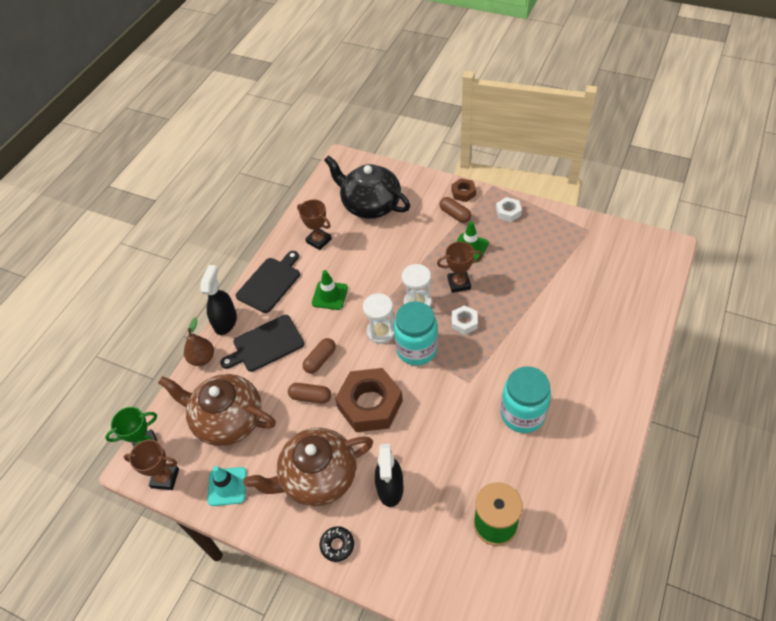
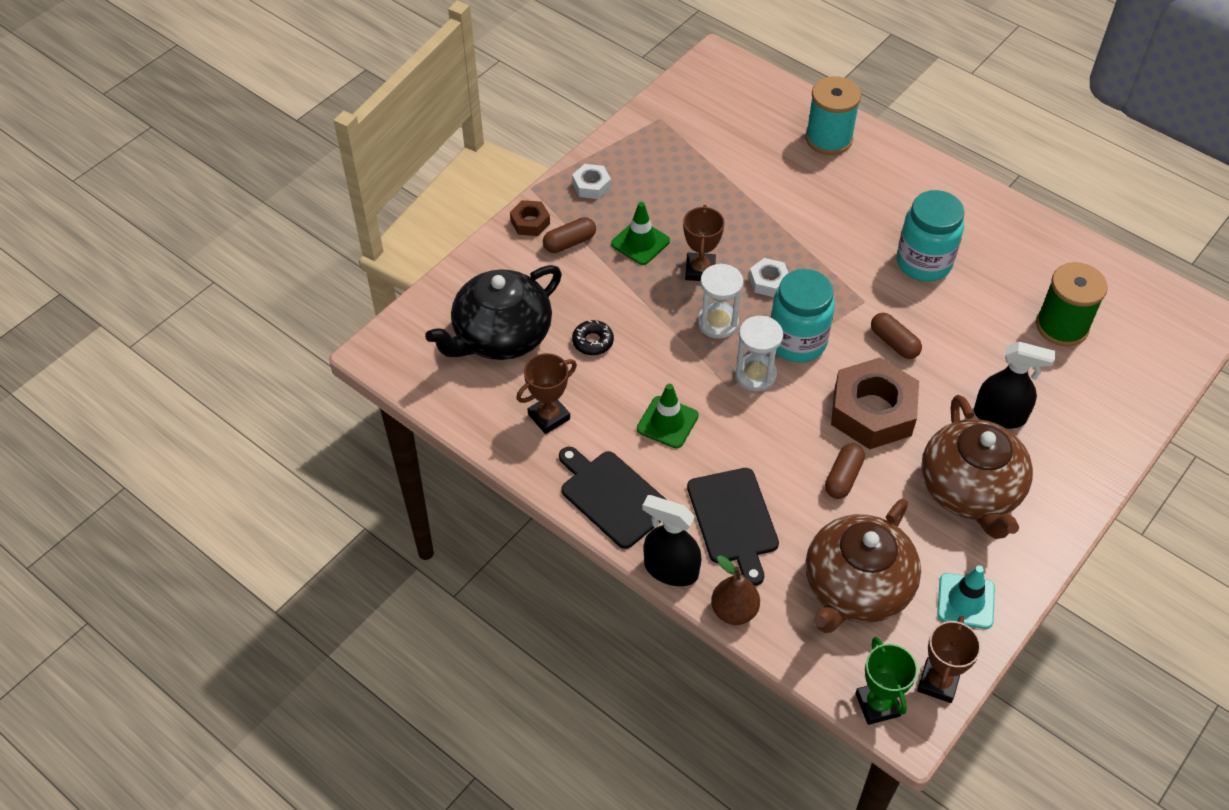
camera: 80 degrees left, 0 degrees up
brown capsule [303,338,336,373] -> brown capsule moved to [871,313,922,359]
black donut [320,526,354,562] -> black donut moved to [572,320,614,355]
none -> turquoise spool [805,76,861,155]

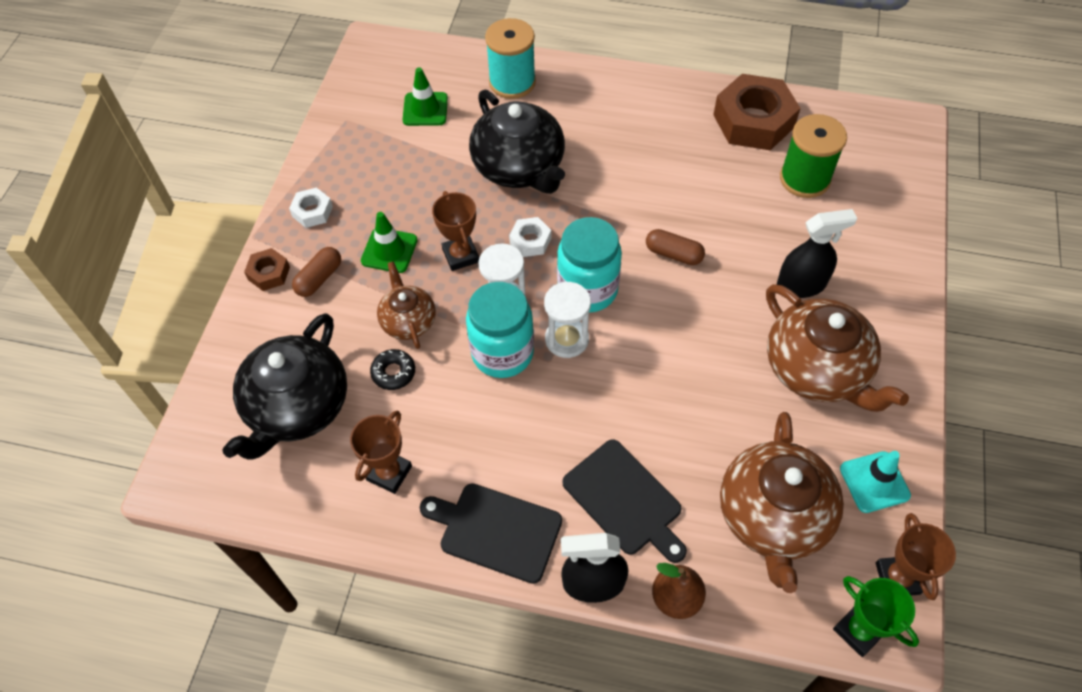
camera: 25 degrees left, 5 degrees up
green traffic cone [637,384,699,448] -> green traffic cone moved to [403,67,448,126]
brown capsule [825,443,865,499] -> none
brown nut [831,358,919,449] -> brown nut moved to [713,74,800,150]
turquoise jar [897,190,965,282] -> turquoise jar moved to [466,282,534,378]
none -> brown teapot [377,261,436,349]
none -> black teapot [469,90,565,194]

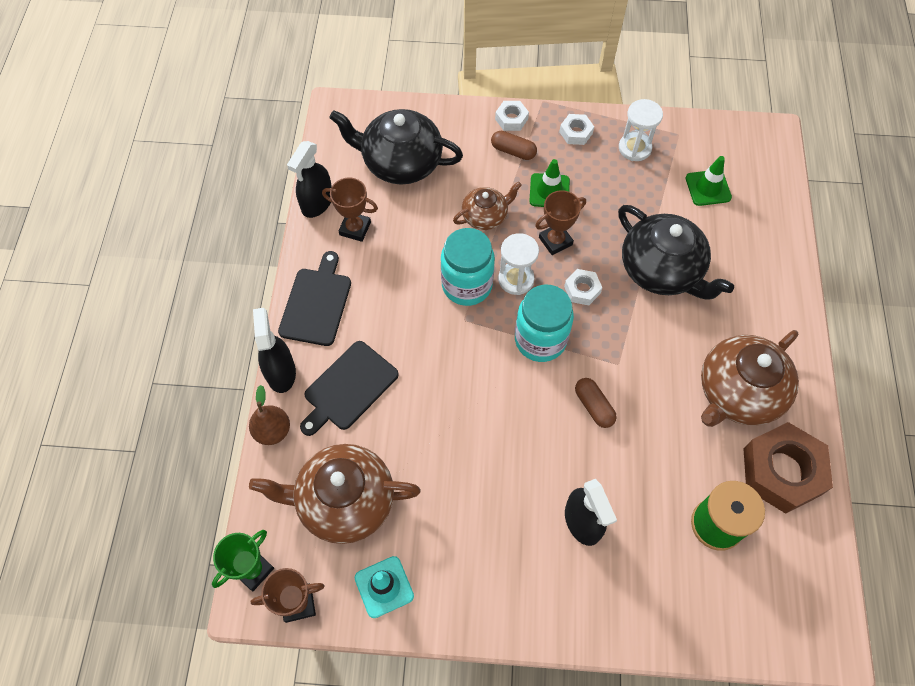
camera: 80 degrees right, 5 degrees up
brown nut [244,248,290,291] -> white nut [495,101,529,131]
black donut [370,349,415,390] -> none
black teapot [469,90,565,194] -> black teapot turned 90 degrees counterclockwise [618,205,734,300]
turquoise spool [485,18,536,99] -> none
white hourglass [544,281,591,358] -> white hourglass moved to [619,99,663,161]
brown capsule [646,229,705,265] -> brown capsule turned 45 degrees counterclockwise [575,378,617,428]
brown teapot [766,284,909,412] -> brown teapot moved to [701,330,799,427]
none -> black spray bottle [287,141,332,218]

